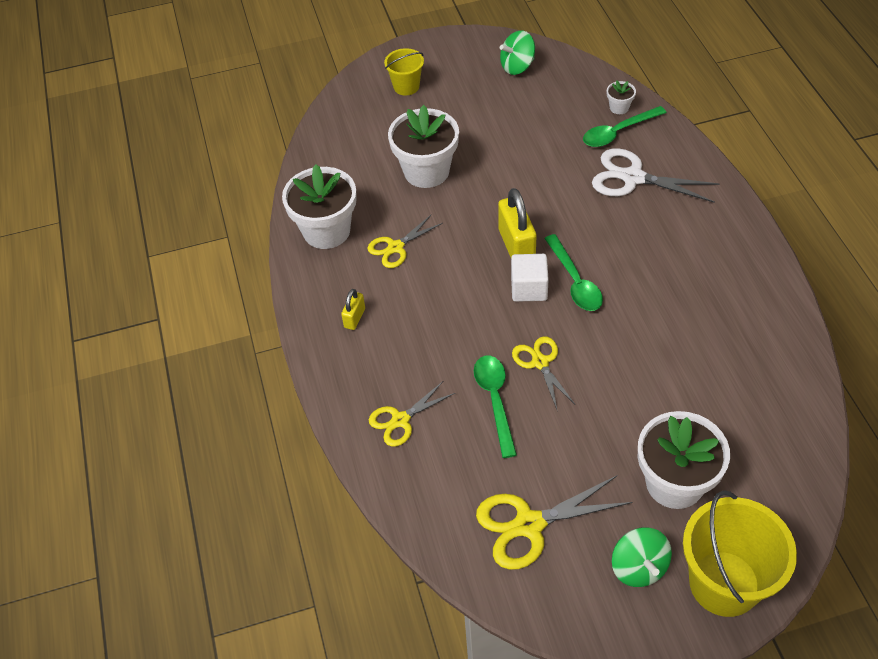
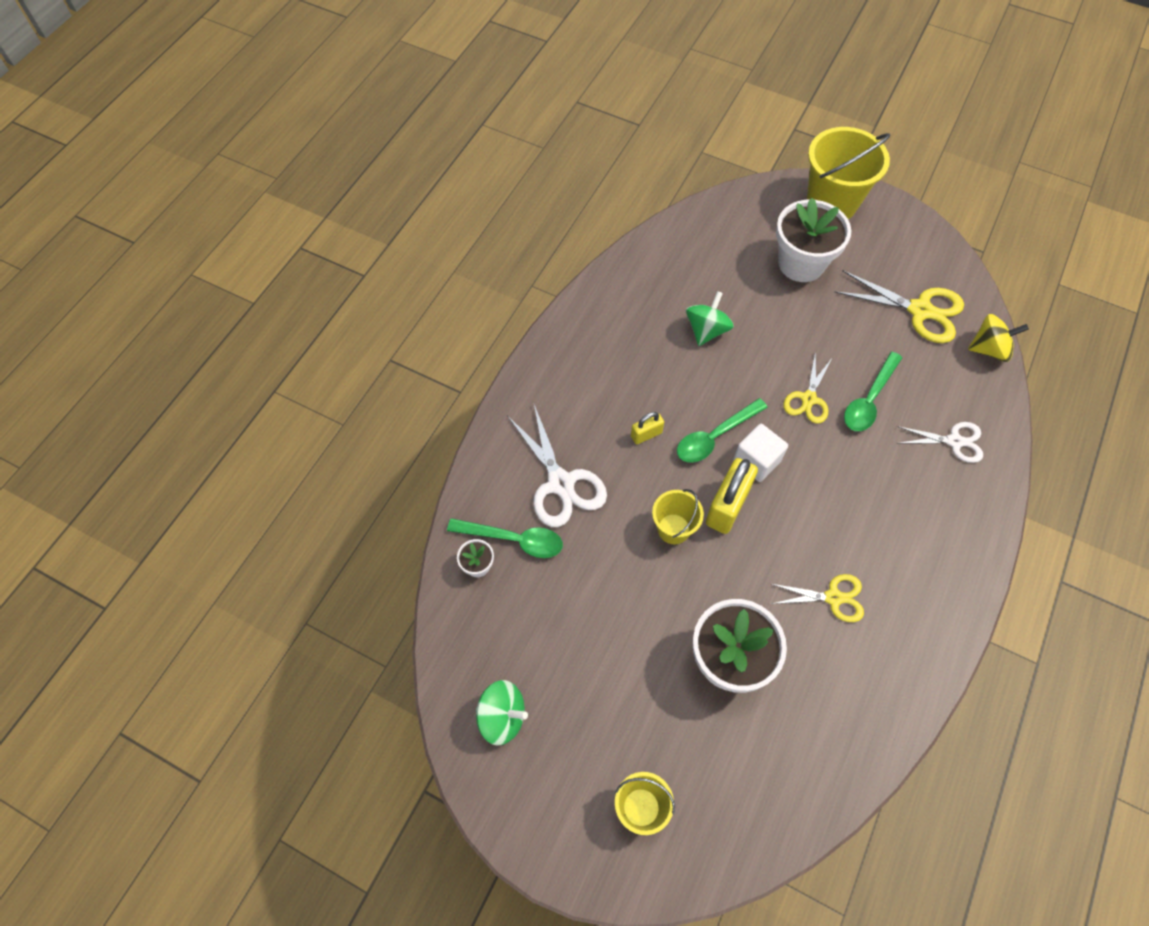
camera: 140 degrees left, 10 degrees up
white flower pot [282,164,357,249] -> none
yellow padlock [341,289,365,330] -> yellow padlock moved to [631,412,664,444]
yellow scissors [369,381,455,447] -> white scissors [896,422,983,463]
green spoon [544,234,603,311] -> green spoon turned 150 degrees counterclockwise [677,398,768,463]
green spinning top [612,528,672,587] -> green spinning top moved to [686,291,734,346]
none -> yellow bucket [652,489,704,544]
none -> yellow spinning top [968,314,1029,362]

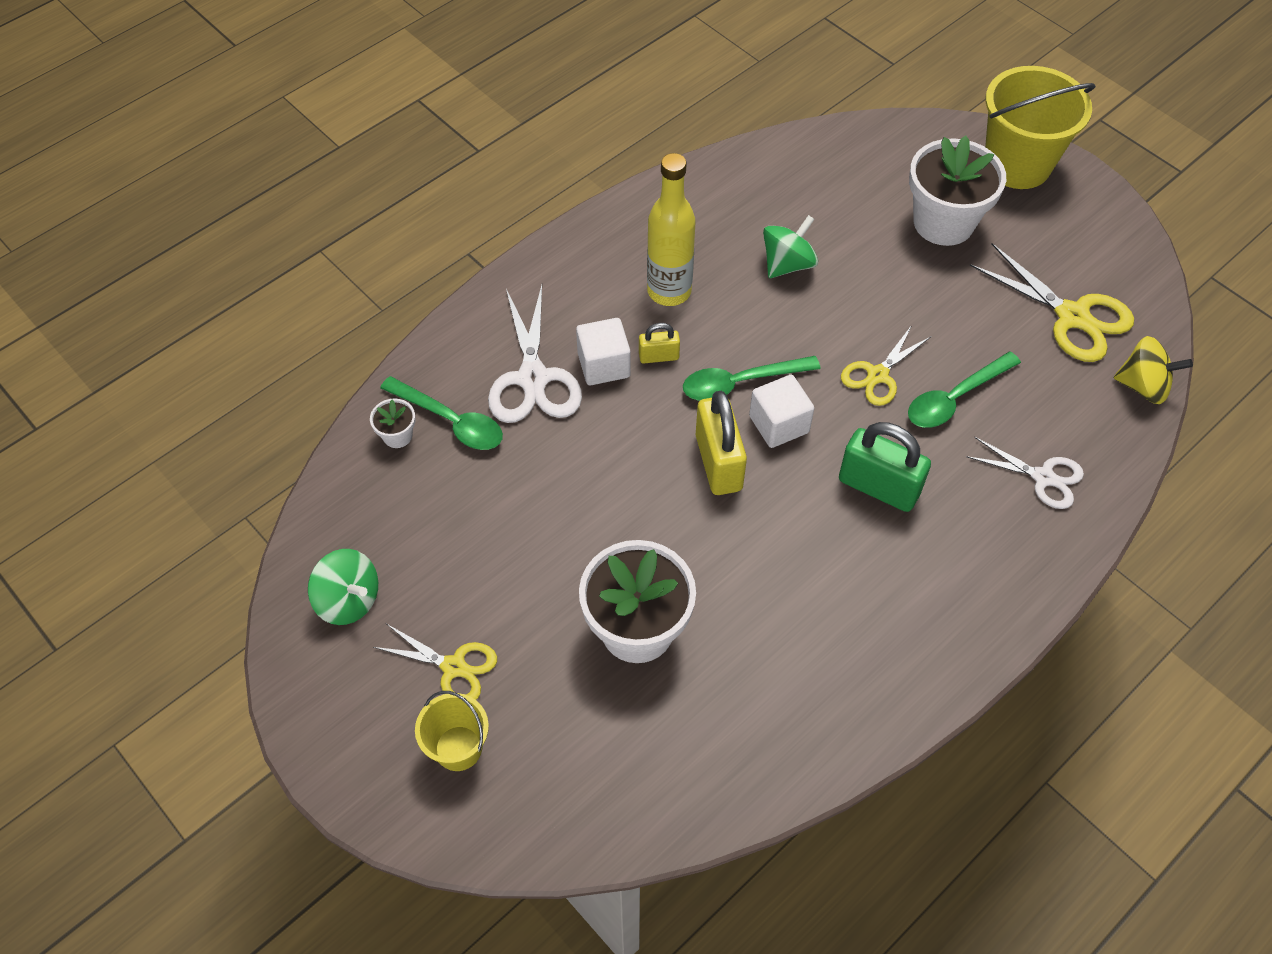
camera: 20 degrees right, 5 degrees down
yellow bucket [652,489,704,544] -> none
yellow padlock [706,458,758,534] -> yellow padlock turned 60 degrees counterclockwise [696,391,747,495]
yellow scissors [772,574,864,622] -> yellow scissors moved to [373,624,497,700]
none -> white cube [576,318,631,385]
none -> yellow bottle [647,153,696,306]
none -> green padlock [839,422,931,512]

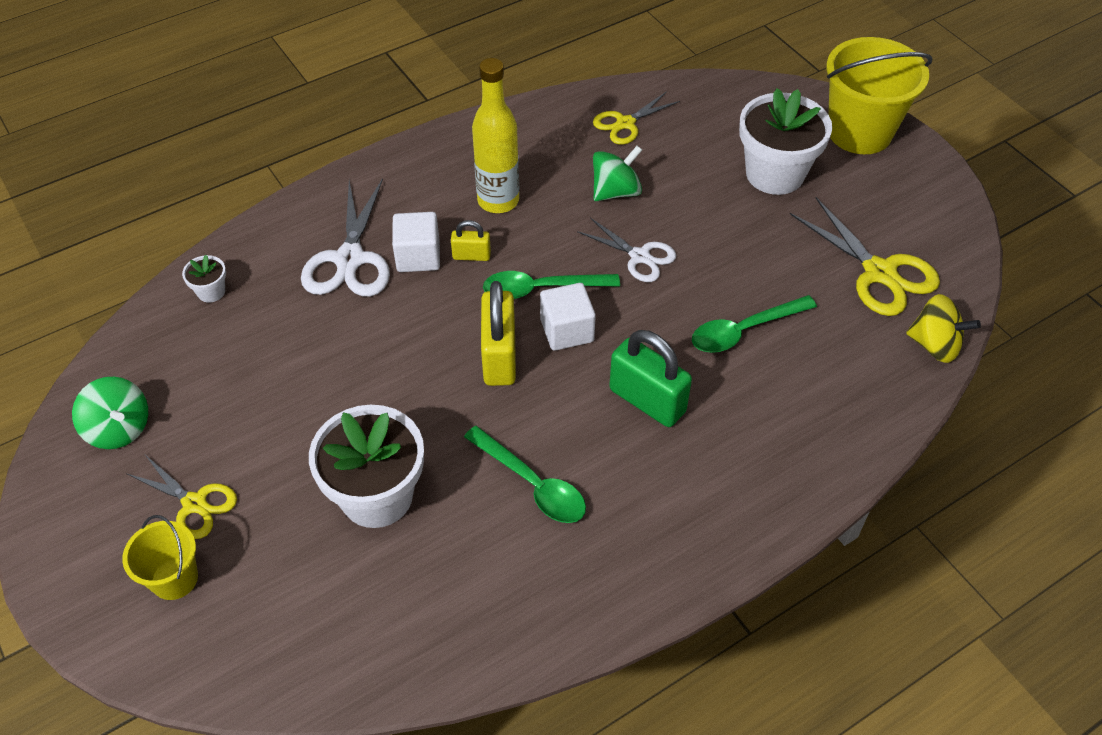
camera: 10 degrees right, 5 degrees down
green spoon [380,376,503,450] -> green spoon moved to [464,426,586,523]
yellow scissors [841,325,932,406] -> yellow scissors moved to [593,91,680,145]
white scissors [966,437,1084,509] -> white scissors moved to [577,218,676,282]

